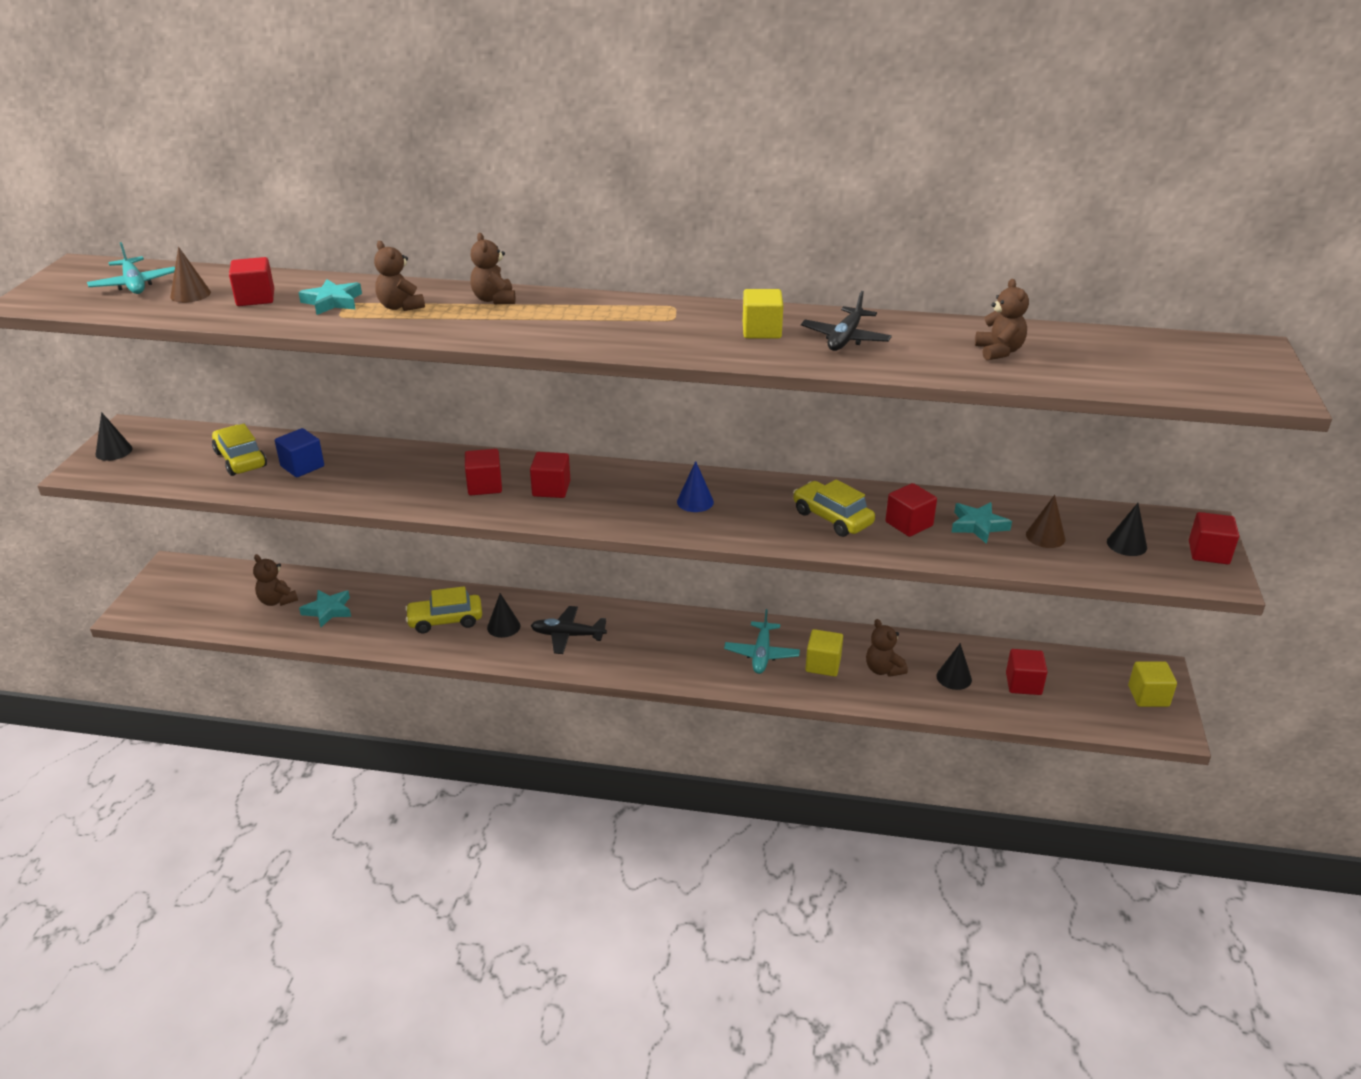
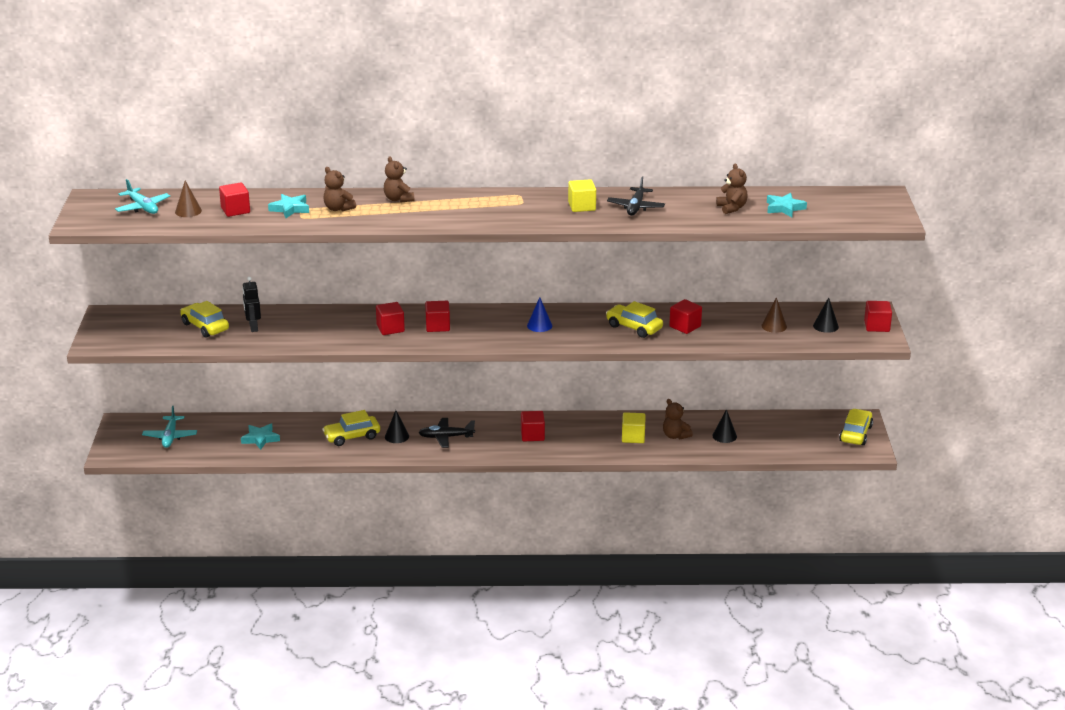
camera: 10 degrees left, 5 degrees down
black cone [95,412,133,461] -> none
brown teddy bear [253,554,298,606] -> none
blue cube [275,428,324,477] -> black robot [242,277,261,332]
turquoise plane [724,609,800,674] -> turquoise plane moved to [142,406,197,448]
turquoise star [952,502,1012,544] -> turquoise star moved to [767,193,807,217]
red cube [1006,649,1048,695] -> red cube moved to [521,411,545,441]
yellow cube [1128,661,1177,707] -> yellow car [839,409,873,445]

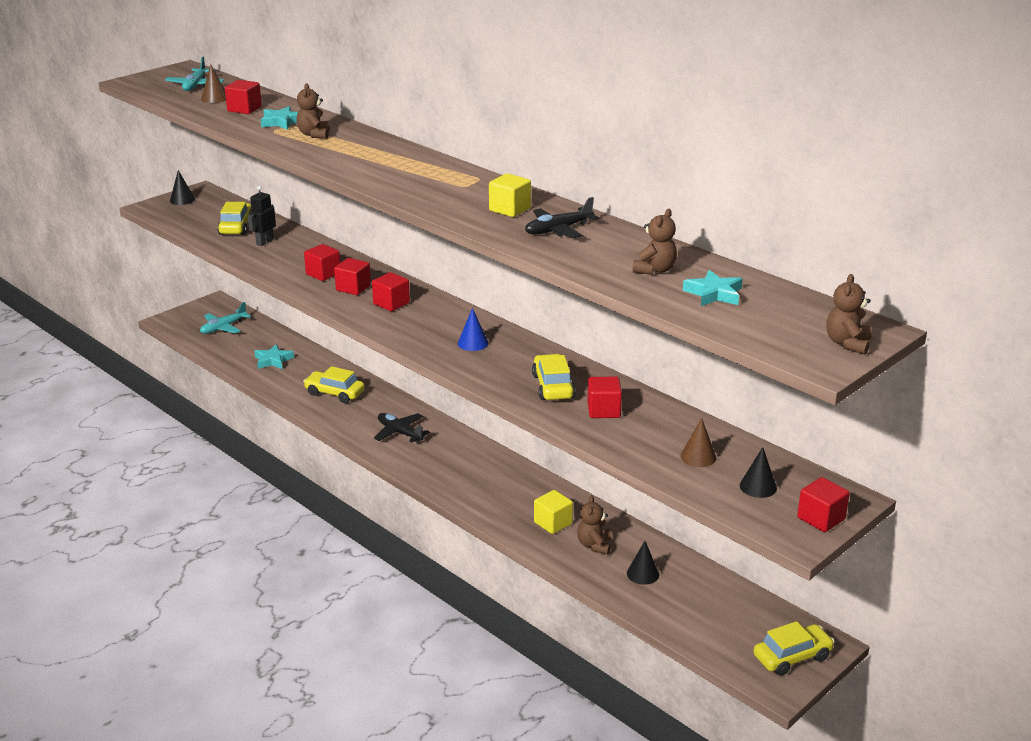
camera: 45 degrees right, 0 degrees up
brown teddy bear [384,156,414,203] -> brown teddy bear moved to [827,274,872,354]
black cone [385,410,409,443] -> black cone moved to [170,170,195,205]
red cube [521,411,545,441] -> red cube moved to [304,244,340,281]

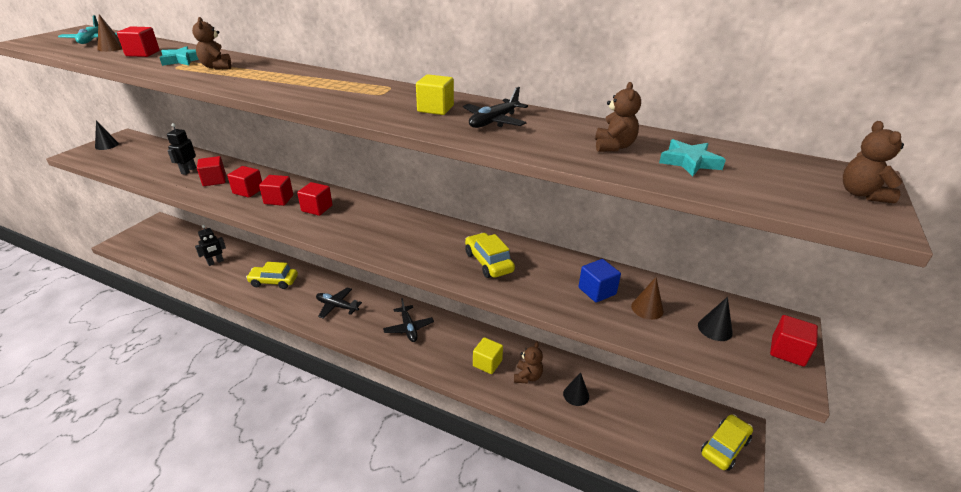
camera: 20 degrees left, 5 degrees up
turquoise plane [200,302,251,334] -> none
yellow car [217,202,252,235] -> none
turquoise star [254,344,294,369] -> black robot [195,225,226,266]
blue cone [458,308,488,351] -> none
brown teddy bear [577,495,611,555] -> brown teddy bear turned 150 degrees counterclockwise [514,342,543,383]
red cube [587,377,622,418] -> red cube moved to [197,156,226,186]
none -> black plane [383,298,434,342]
none -> blue cube [578,259,621,303]

